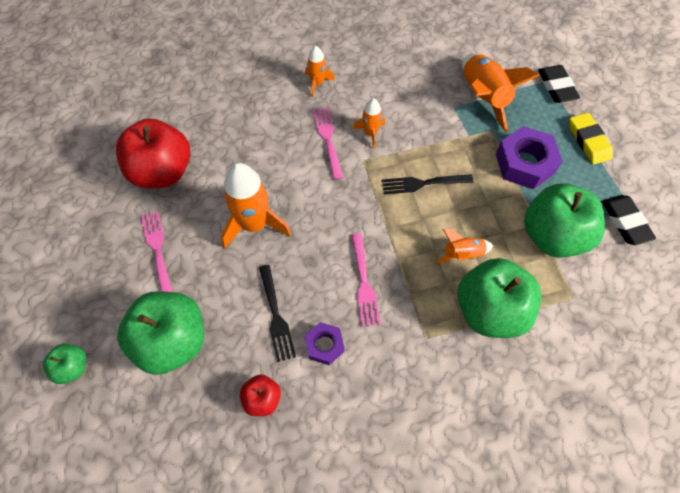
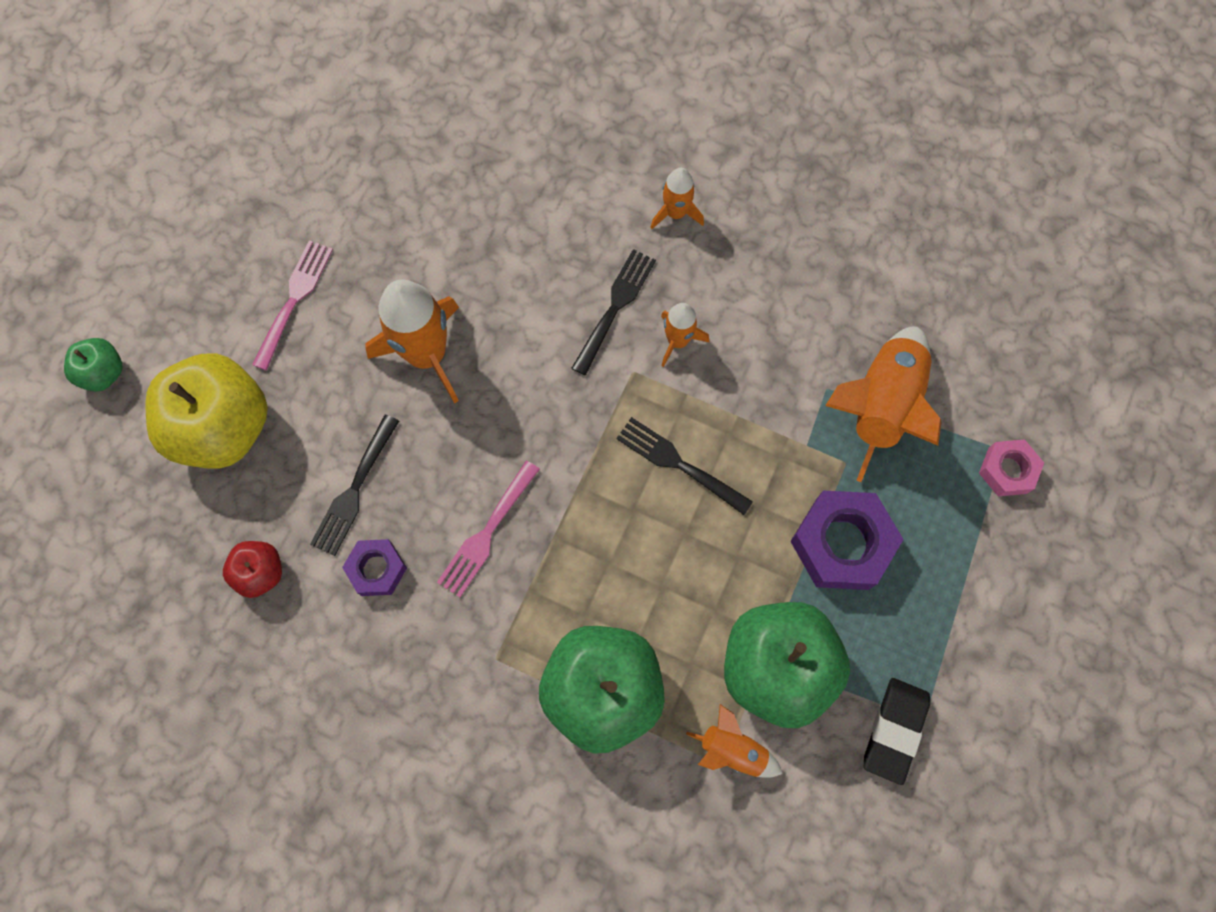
camera: 40 degrees right, 10 degrees up
red apple [116,119,190,188] -> none
green apple [117,291,204,375] -> yellow apple [145,353,268,469]
pink fork [313,107,343,179] -> black fork [571,249,656,375]
orange rocket [436,229,493,263] -> orange rocket moved to [686,704,783,778]
black eraser [538,65,580,103] -> pink nut [979,439,1044,496]
yellow eraser [569,113,613,165] -> none

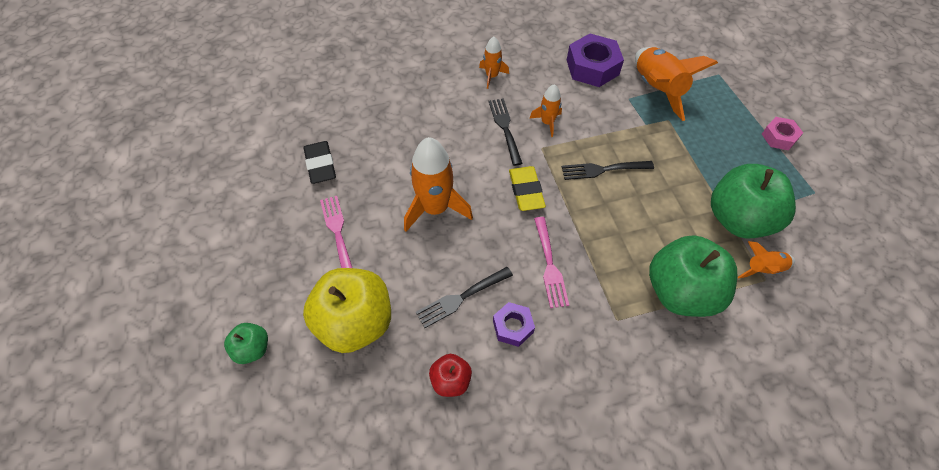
camera: 40 degrees left, 15 degrees down
black fork [310,415,399,556] -> black fork turned 75 degrees clockwise [416,267,513,328]
purple nut [790,490,904,590] -> purple nut moved to [567,34,624,87]
black eraser [864,678,930,785] -> black eraser moved to [303,141,336,184]
pink nut [979,439,1044,496] -> pink nut moved to [762,117,803,150]
none -> yellow eraser [509,166,546,211]

